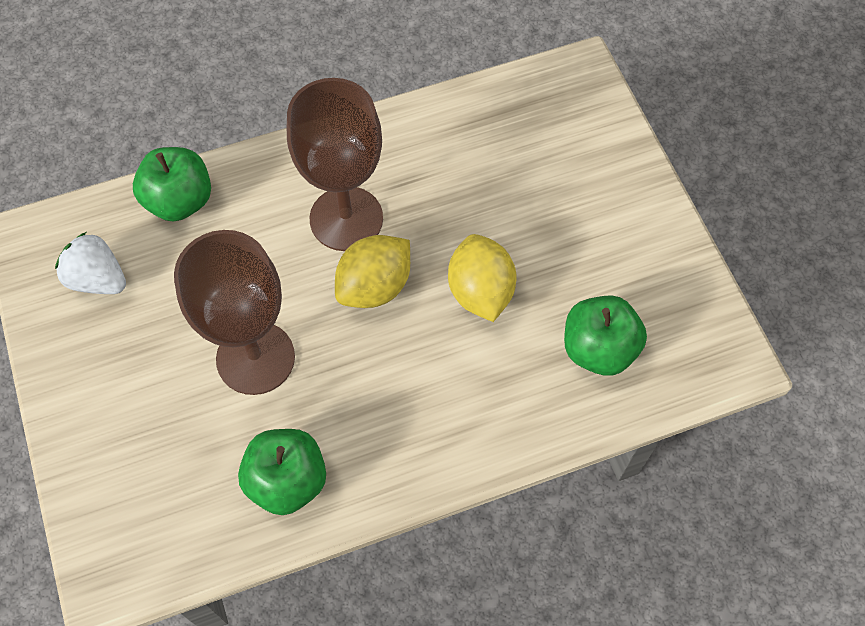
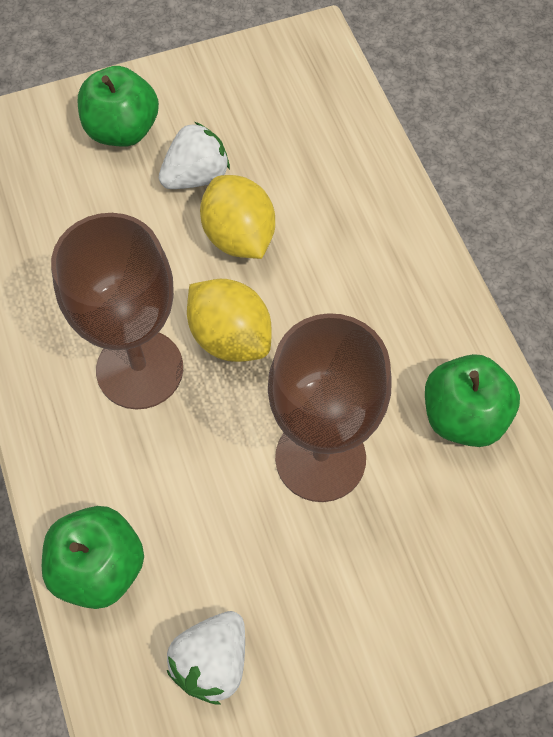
camera: 90 degrees left, 0 degrees up
yellow lemon [448,234,516,322] -> yellow lemon turned 75 degrees clockwise [200,175,275,259]
green apple [564,295,647,376] -> green apple moved to [77,66,159,147]
none -> white strawberry [159,122,230,189]

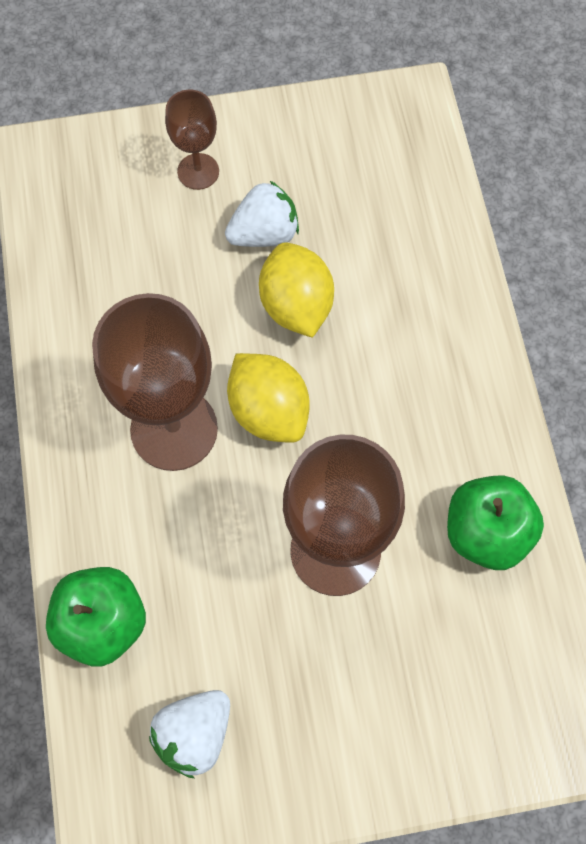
camera: 10 degrees right, 5 degrees up
green apple [77,66,159,147] -> brown goblet [165,90,219,190]

